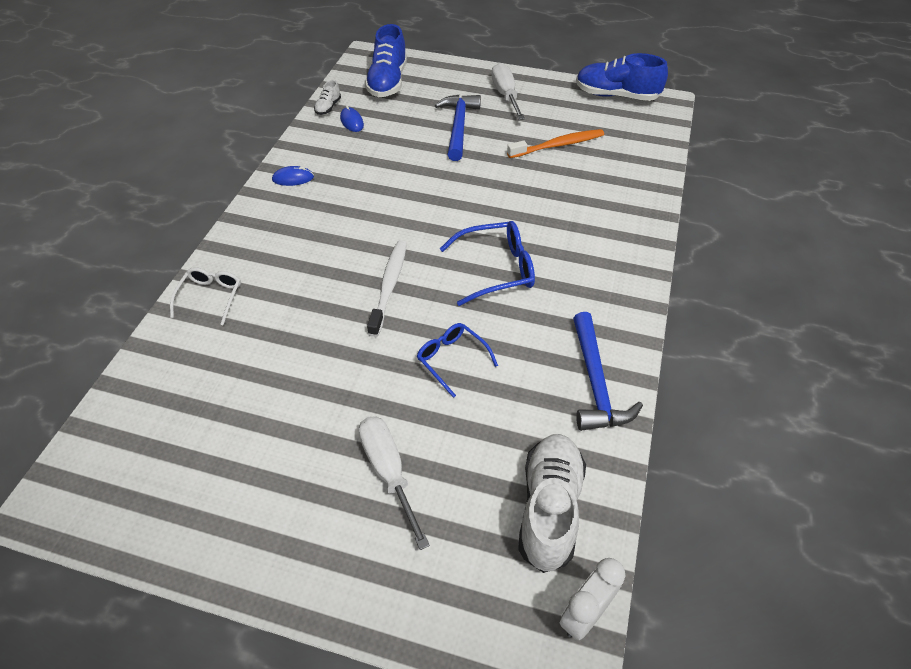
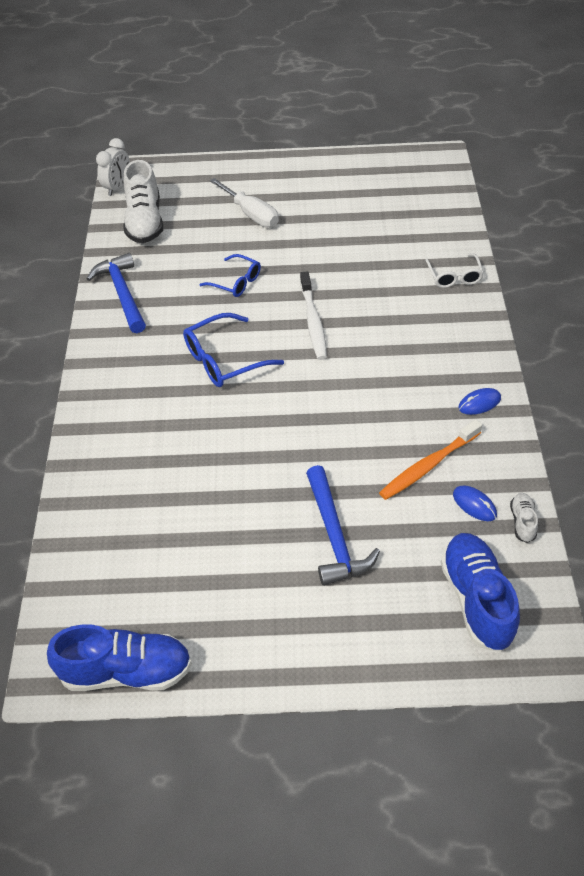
camera: 165 degrees right, 0 degrees up
white screwdriver [492,63,525,120] -> none
orange toothbrush [507,129,604,158] -> orange toothbrush moved to [379,419,482,500]

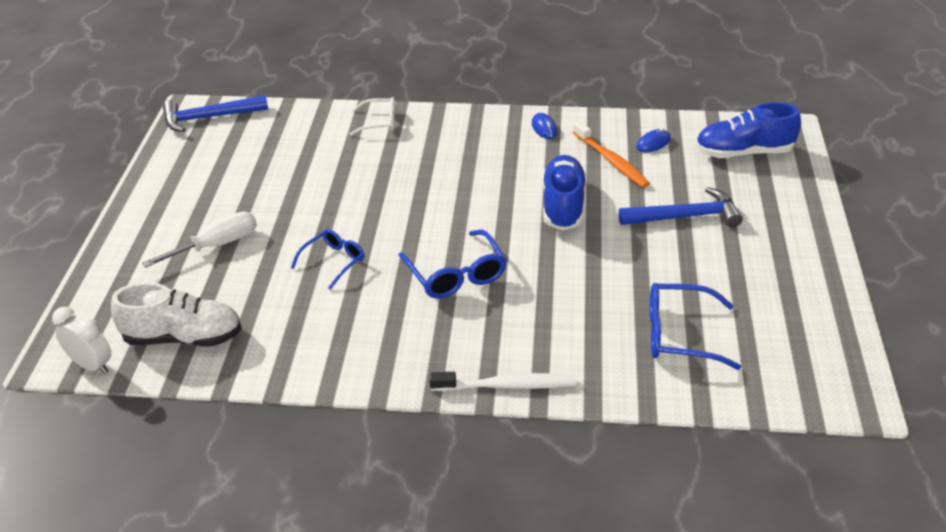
camera: 85 degrees left, 10 degrees down
blue shoe [47,624,192,691] -> blue shoe moved to [542,155,586,230]
blue hammer [87,253,146,333] -> blue hammer moved to [163,95,268,132]
white toothbrush [300,271,327,360] -> white toothbrush moved to [430,372,577,391]
white shoe [510,493,538,543] -> none
none -> blue glasses [650,283,741,370]

